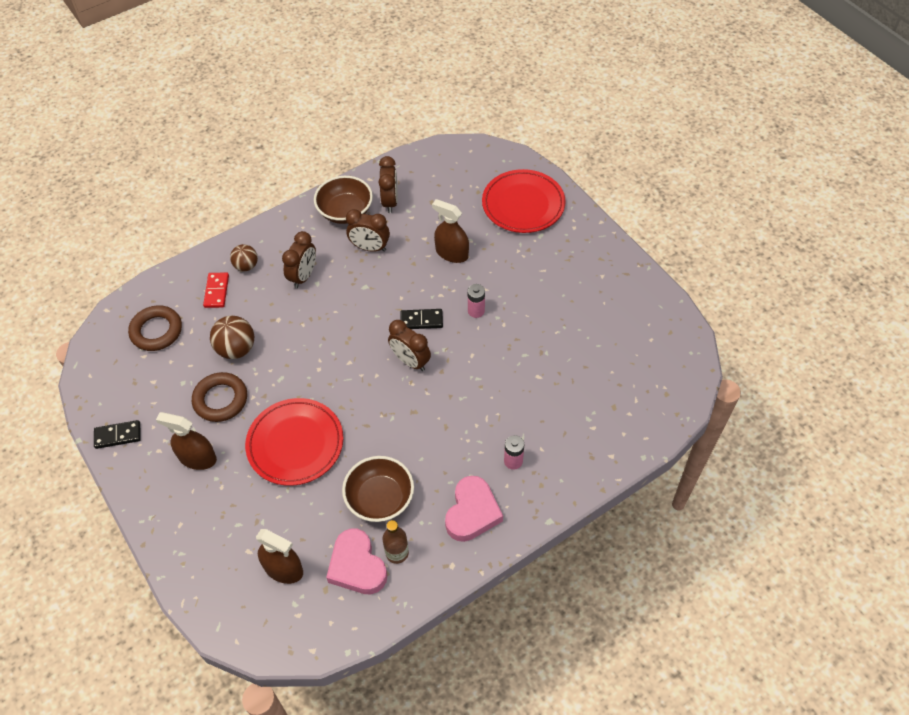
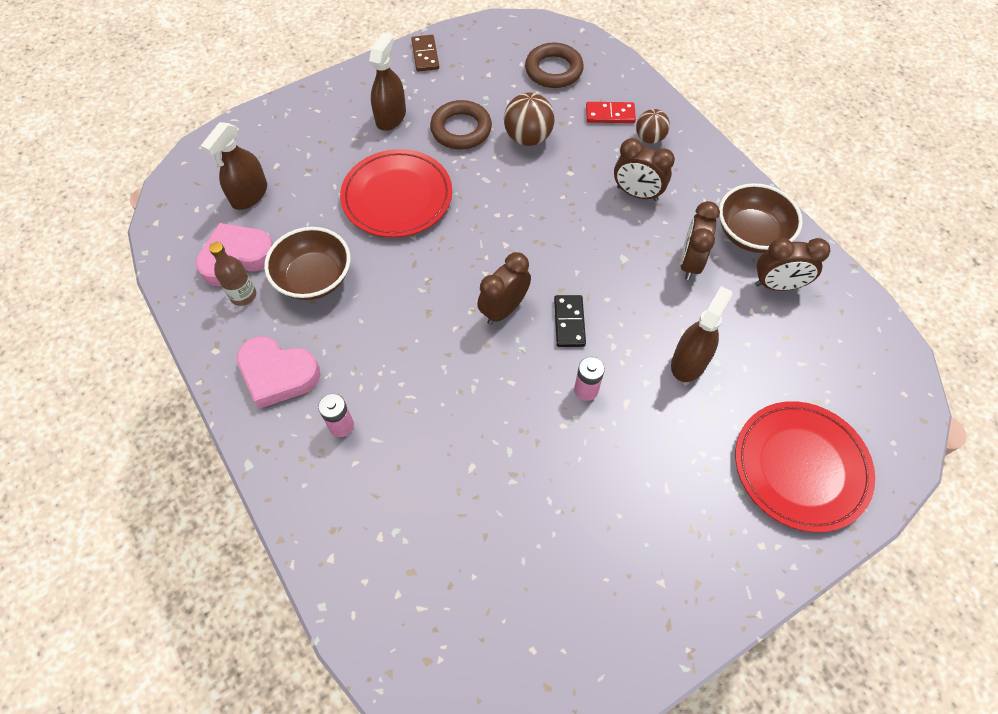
camera: 90 degrees right, 5 degrees up
black domino [94,420,141,449] -> brown domino [411,35,439,72]

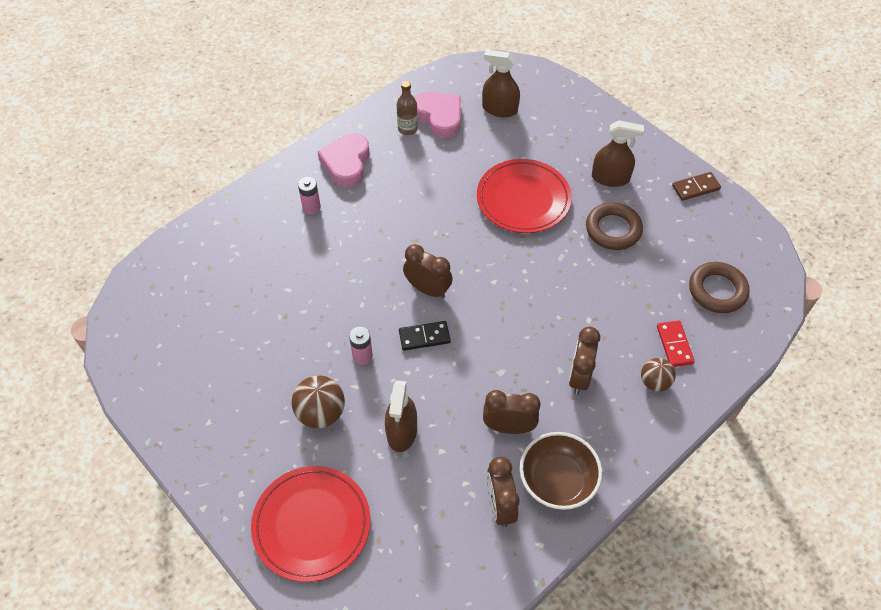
camera: 80 degrees right, 5 degrees down
brown bowl [264,227,350,300] -> none
brown ball [504,92,555,146] -> brown ball moved to [292,375,345,429]
brown spray bottle [671,286,733,382] -> brown spray bottle turned 75 degrees clockwise [385,380,417,452]

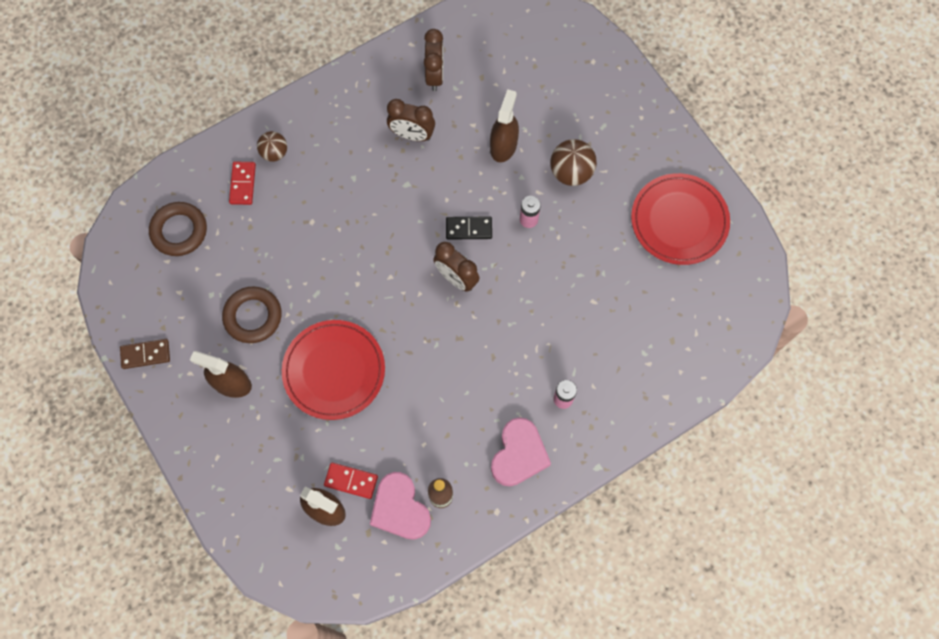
camera: 170 degrees left, 15 degrees up
red plate [251,466,370,582] -> red plate moved to [631,173,730,265]
brown bowl [520,432,602,510] -> none
brown clock [569,327,600,394] -> none
none -> red domino [324,462,378,499]

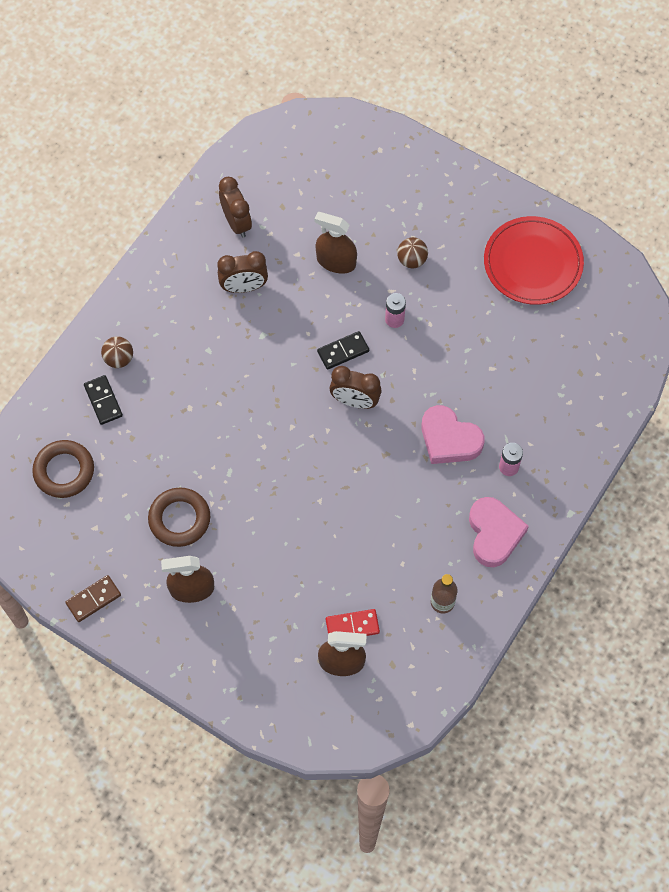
camera: 25 degrees left, 5 degrees down
red domino [229,162,256,205] -> black domino [84,375,123,425]
red plate [282,320,385,420] -> none
pink heart [370,472,431,540] -> pink heart moved to [422,405,484,464]
brown spray bottle [490,89,519,162] -> brown spray bottle turned 60 degrees counterclockwise [314,212,357,273]
brown ball [550,139,597,186] -> brown ball [397,237,428,268], size x0.66

